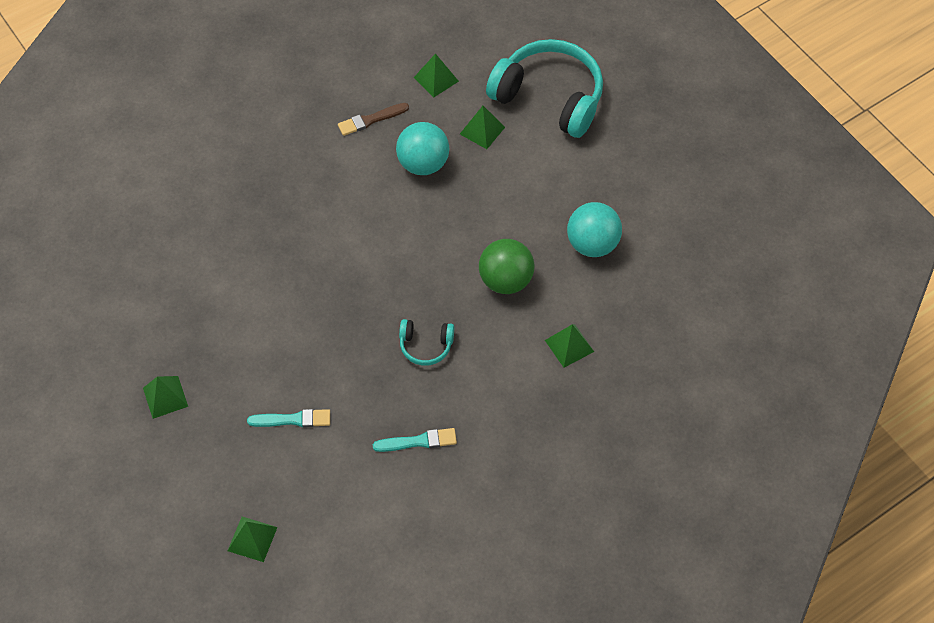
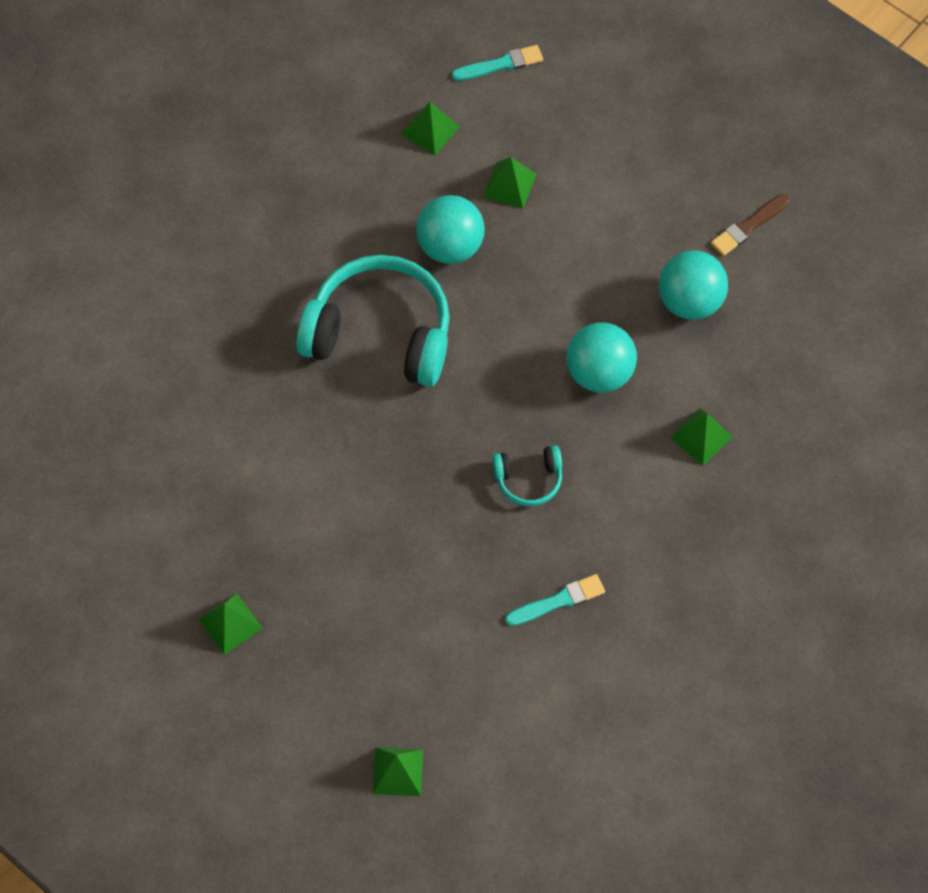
camera: 15 degrees left, 5 degrees up
turquoise brush [247,409,330,427] -> turquoise brush moved to [452,45,543,81]
brown brush [338,103,409,136] -> brown brush moved to [711,194,790,256]
green ball [479,239,534,294] -> turquoise ball [566,322,637,393]
turquoise headphones [486,39,603,138] -> turquoise headphones moved to [296,255,450,387]

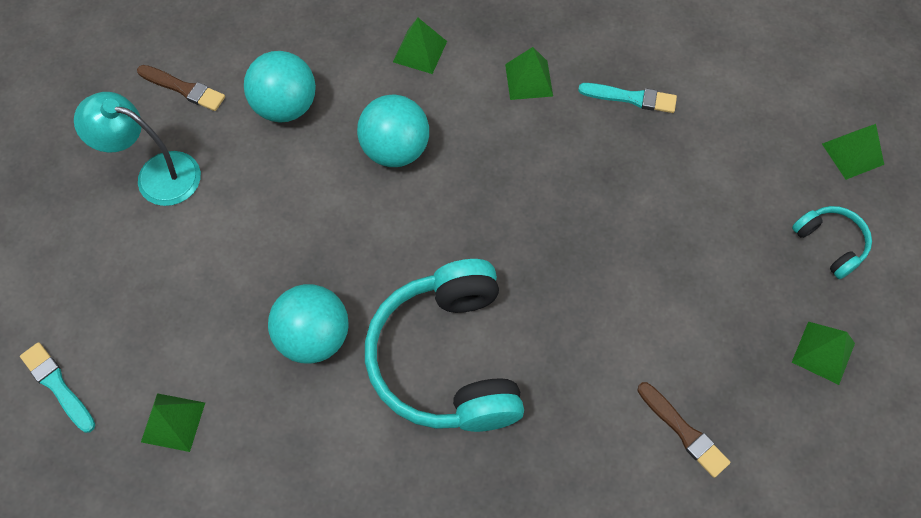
camera: 115 degrees left, 0 degrees up
green pyramid [483,157,537,209] -> green pyramid moved to [505,47,553,100]
turquoise headphones [492,445,562,506] -> turquoise headphones moved to [792,206,872,279]
turquoise brush [505,574,605,626] -> turquoise brush turned 150 degrees clockwise [578,83,677,113]
none -> turquoise lamp [74,92,201,206]
none -> brown brush [638,382,730,478]

